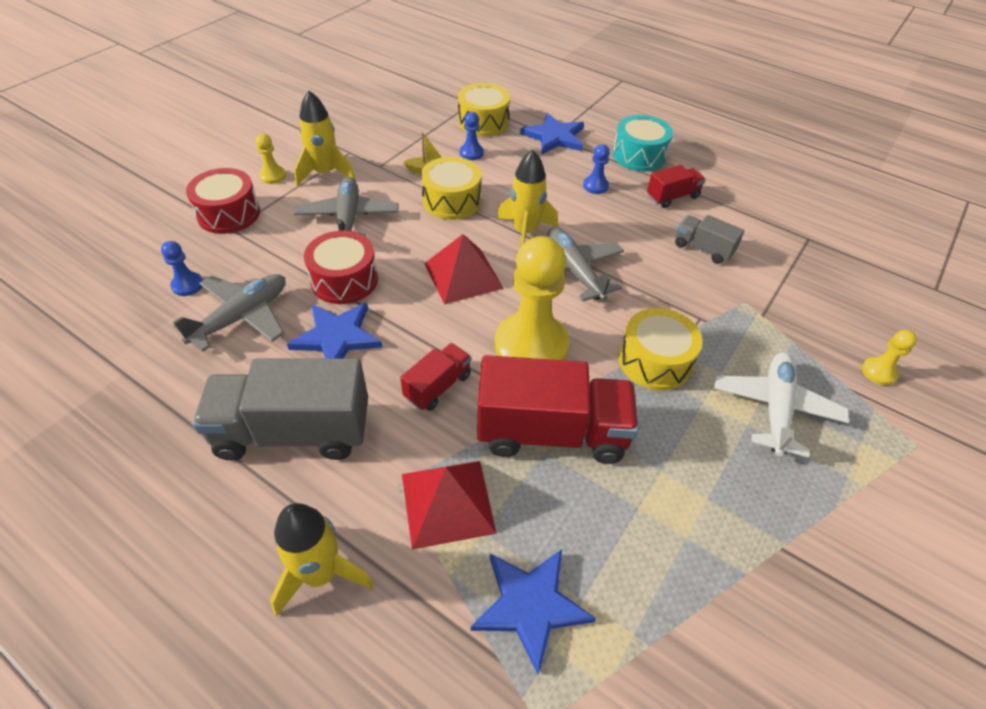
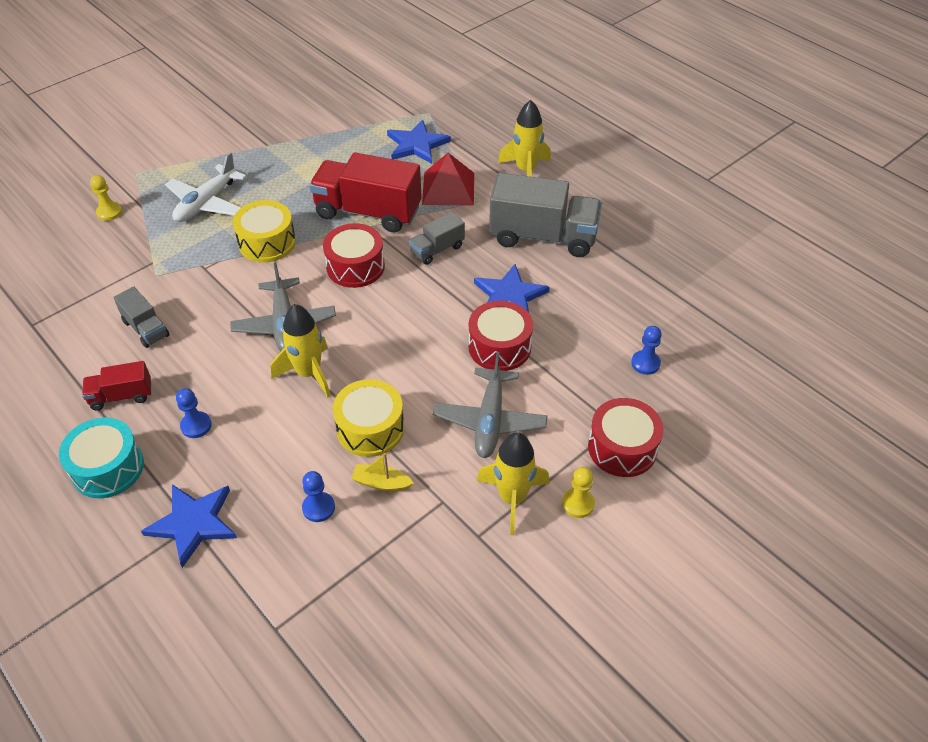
camera: 165 degrees left, 0 degrees up
grey plane [173,274,286,352] -> none
red truck [400,343,471,411] -> grey truck [409,212,465,265]
red pyramid [424,234,504,305] -> none
yellow drum [458,83,510,137] -> none
yellow pawn [495,236,569,360] -> red drum [323,223,385,288]

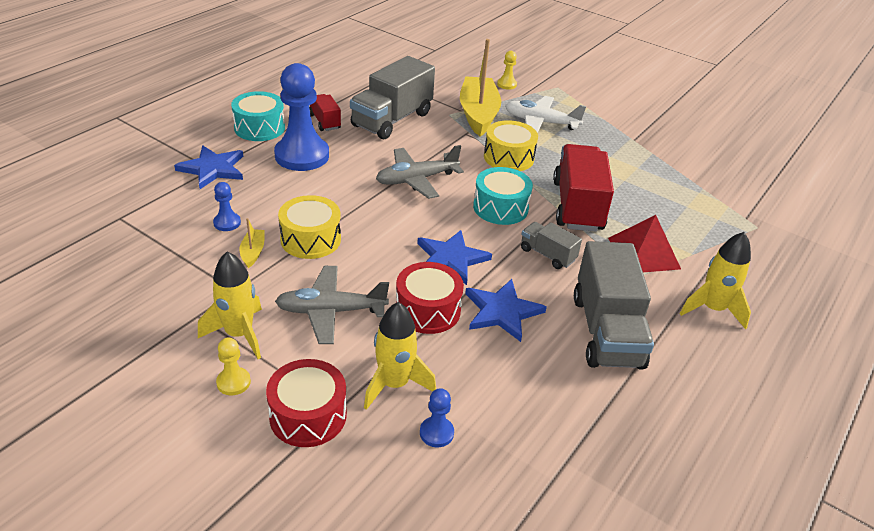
camera: 75 degrees right, 10 degrees down
grey truck [113,287,169,348] -> grey truck [350,56,435,139], size x1.97
blue pawn [176,388,212,438] -> blue pawn [274,63,329,171], size x2.31
yellow rocket [271,304,330,397] -> yellow rocket moved to [364,302,436,410]
red drum [323,223,385,288] -> turquoise drum [473,167,533,225]
blue star [387,120,451,164] -> blue star moved to [417,230,492,285]
none -> yellow boat [460,39,501,137]

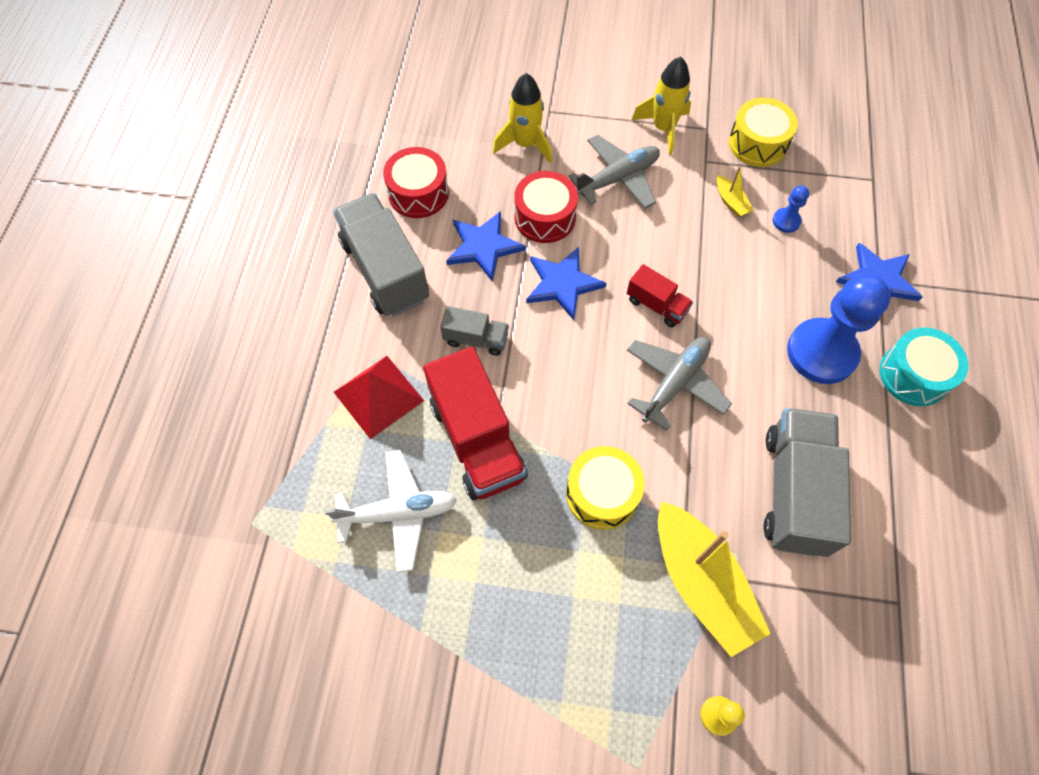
camera: 155 degrees right, 25 degrees up
yellow pawn [216,338,251,395] -> none
red drum [266,359,347,447] -> red drum moved to [383,147,449,218]
yellow drum [278,195,341,259] -> yellow drum moved to [729,98,798,167]
red truck [309,94,341,131] -> red truck moved to [627,264,693,327]
blue pawn [420,388,454,447] -> none
turquoise drum [473,167,533,225] -> none
white plane [505,96,586,133] -> white plane moved to [325,450,457,573]
yellow rocket [680,232,751,329] -> none

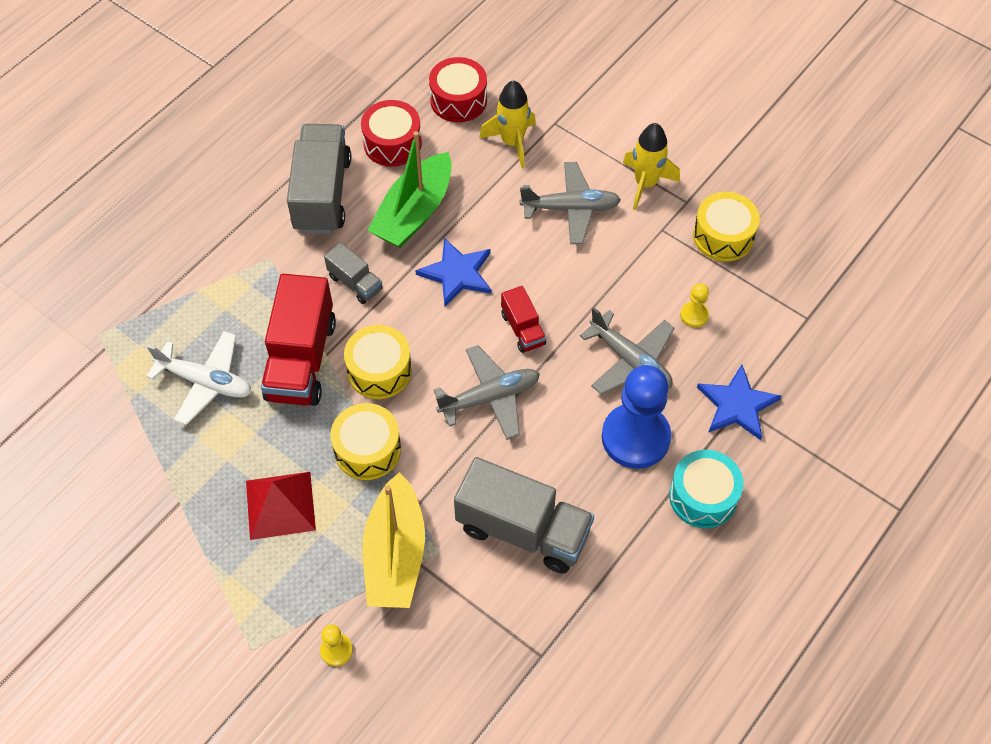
camera: 30 degrees right, 5 degrees down
red pyramid [334,356,424,439] -> red pyramid moved to [246,472,316,540]
blue star [446,211,526,282] -> green boat [367,131,452,248]
red drum [514,171,578,243] -> red drum moved to [429,57,487,122]
yellow boat [717,166,754,217] -> none
grey truck [763,408,851,557] -> grey truck turned 75 degrees clockwise [454,457,594,574]
blue pawn [773,185,809,233] -> yellow pawn [680,283,709,327]
none -> yellow drum [344,325,412,399]
none -> grey plane [580,307,674,395]

